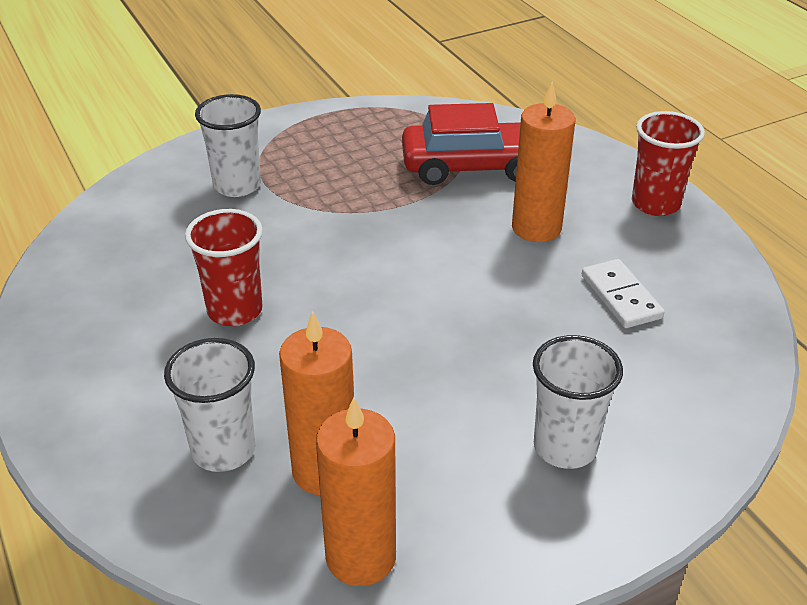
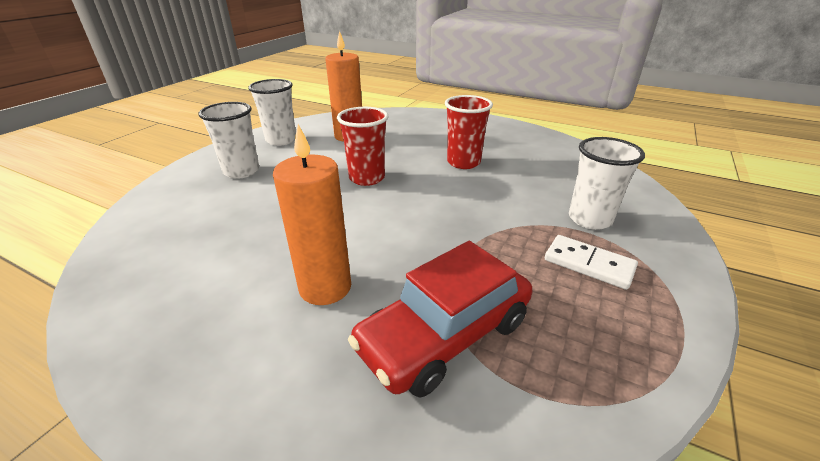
camera: 145 degrees right, 5 degrees down
white cup [164,338,255,472] -> white cup moved to [248,79,296,146]
orange candle [316,397,396,586] -> none
white domino [582,259,665,328] -> white domino moved to [545,235,638,290]
red cup [632,111,705,216] -> red cup moved to [337,107,388,186]

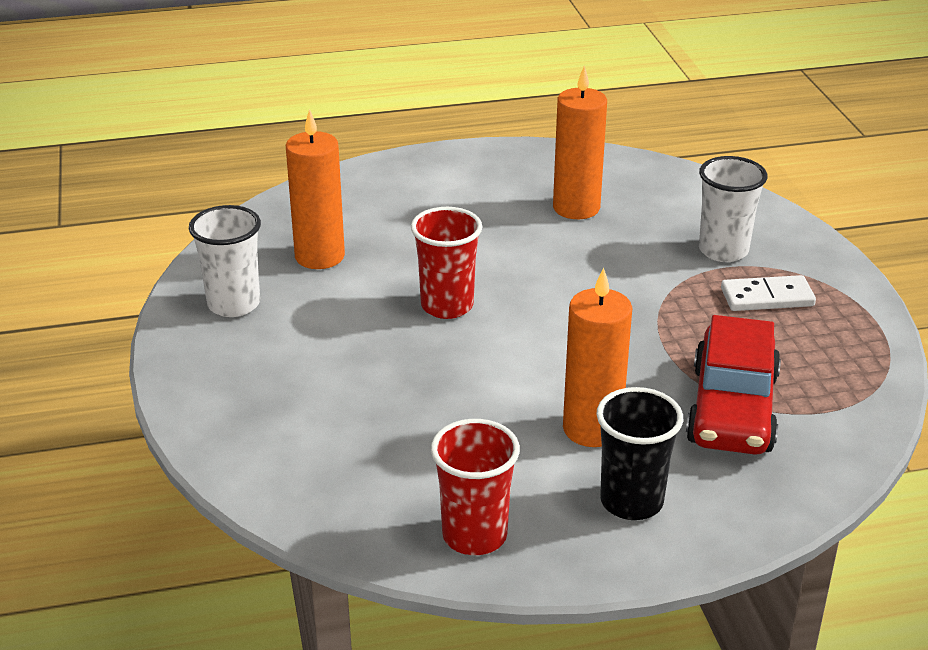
camera: 40 degrees left, 0 degrees up
white cup [198,102,259,179] -> none
red cup [445,95,493,169] -> red cup moved to [431,419,520,555]
none -> orange candle [553,66,607,219]
none -> black cup [596,387,683,520]

